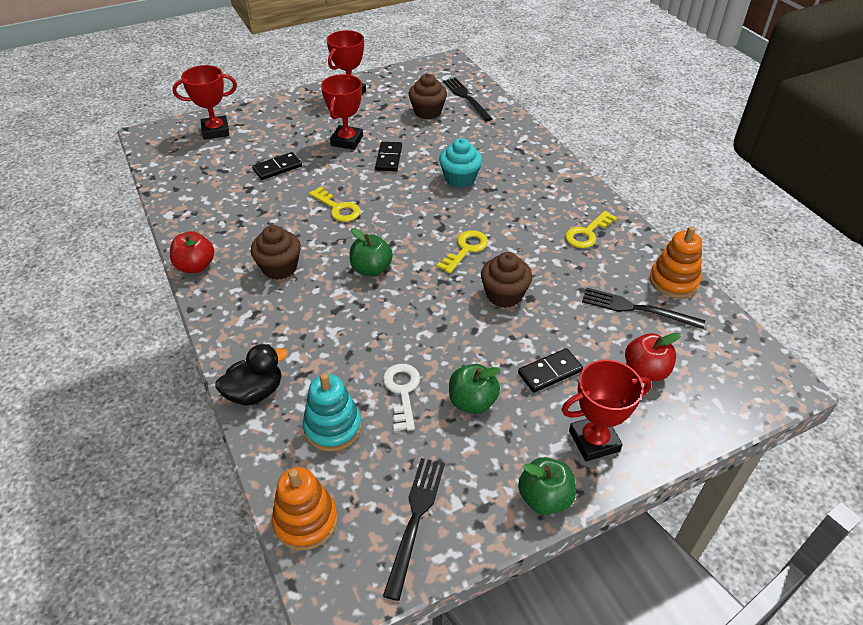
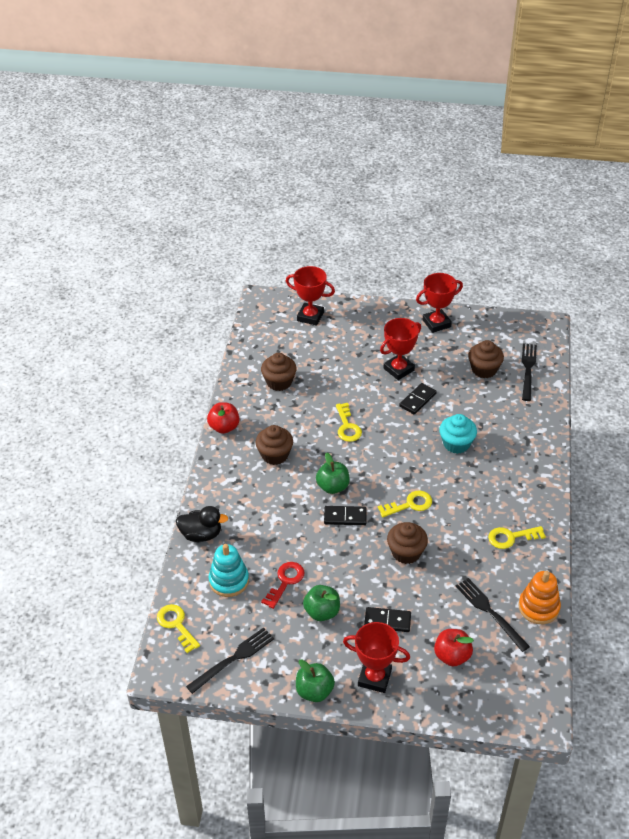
camera: 35 degrees right, 0 degrees up
black domino [252,152,302,180] -> black domino moved to [324,506,367,525]
orange stacking toy [272,467,338,550] -> yellow key [157,604,200,653]
white key [383,364,420,431] -> red key [261,562,305,609]
none -> brown cupcake [261,353,297,391]

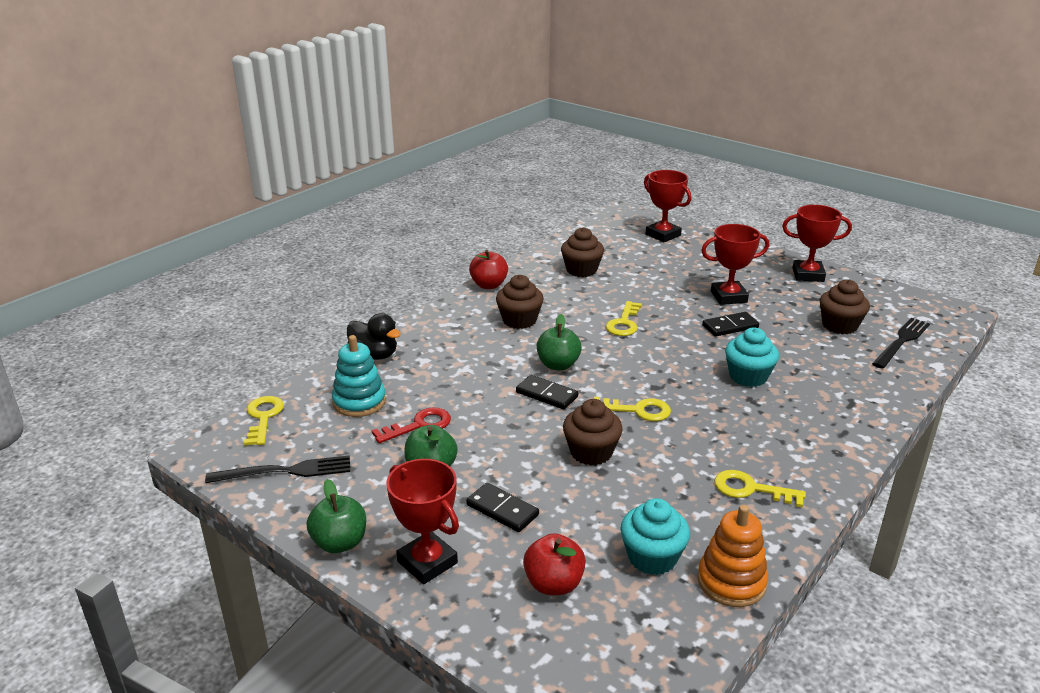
camera: 30 degrees right, 15 degrees down
black fork [456,578,530,652] -> turquoise cupcake [621,498,690,575]

